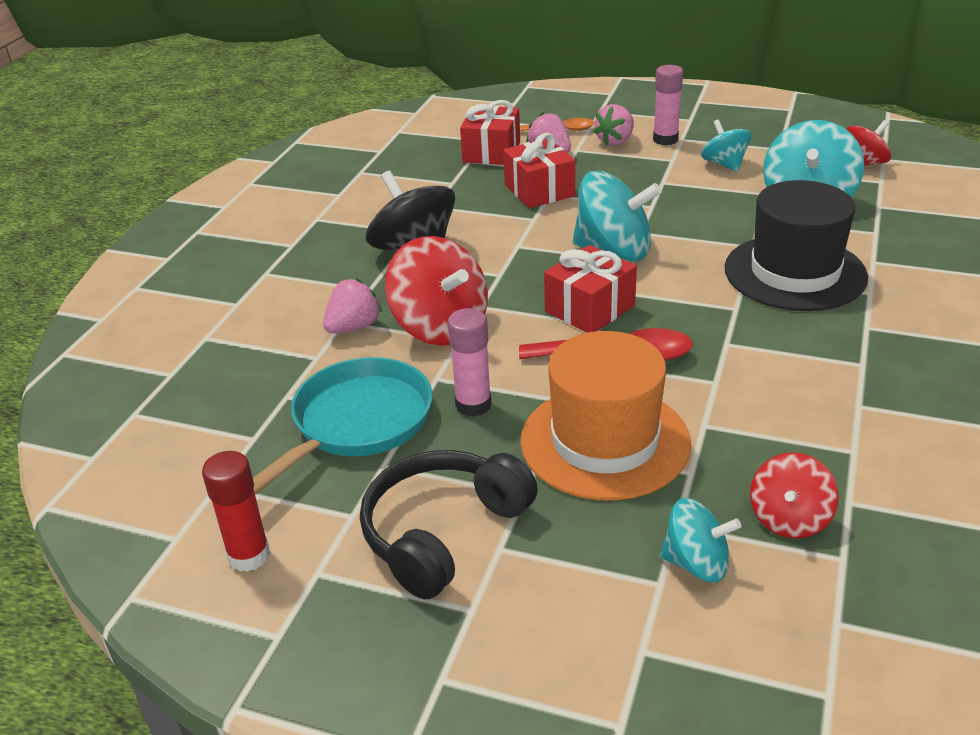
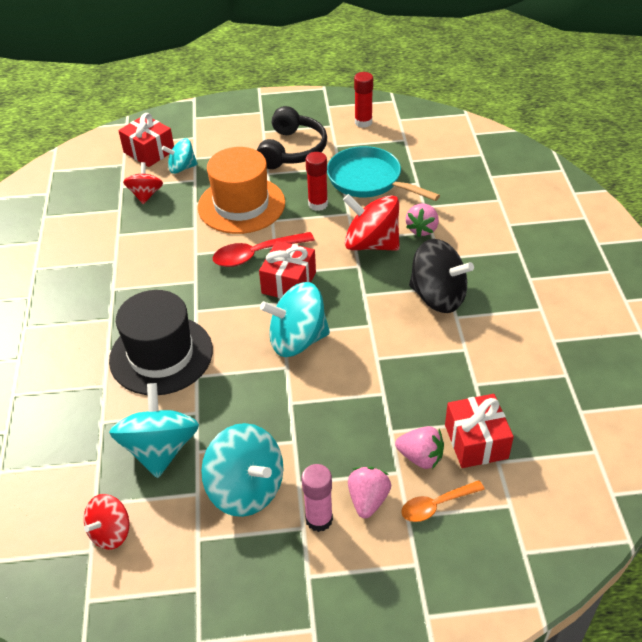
camera: 155 degrees right, 10 degrees up
turquoise pan [253,357,432,495] -> turquoise pan turned 120 degrees clockwise [327,146,440,201]
pink glue stick [448,308,492,417] -> red glue stick [306,152,328,211]
red gift [503,133,575,208] -> red gift moved to [118,113,174,167]
turquoise spinning top [701,119,752,172] -> turquoise spinning top [201,423,283,517], size x1.68

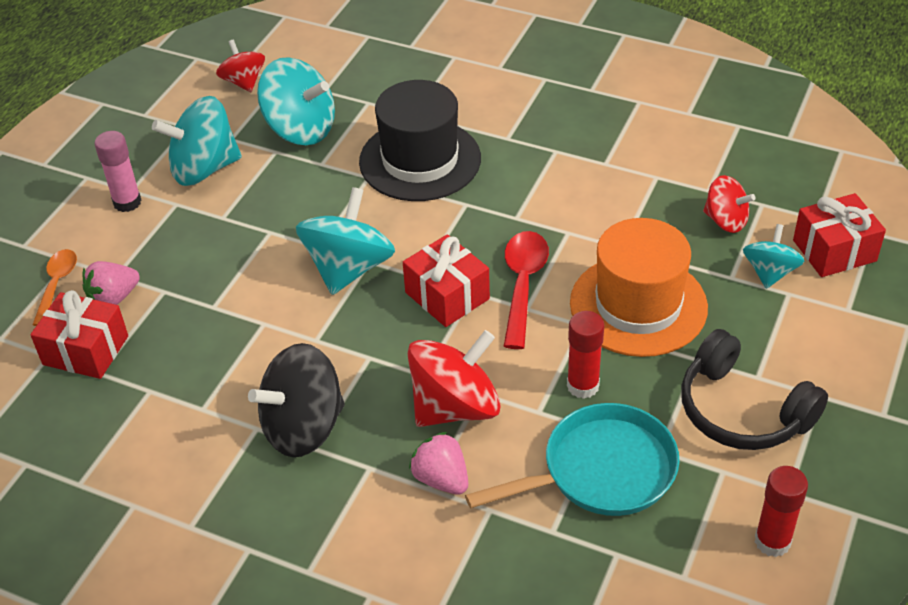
camera: 120 degrees right, 0 degrees up
pink strawberry [348,467,391,518] -> none

